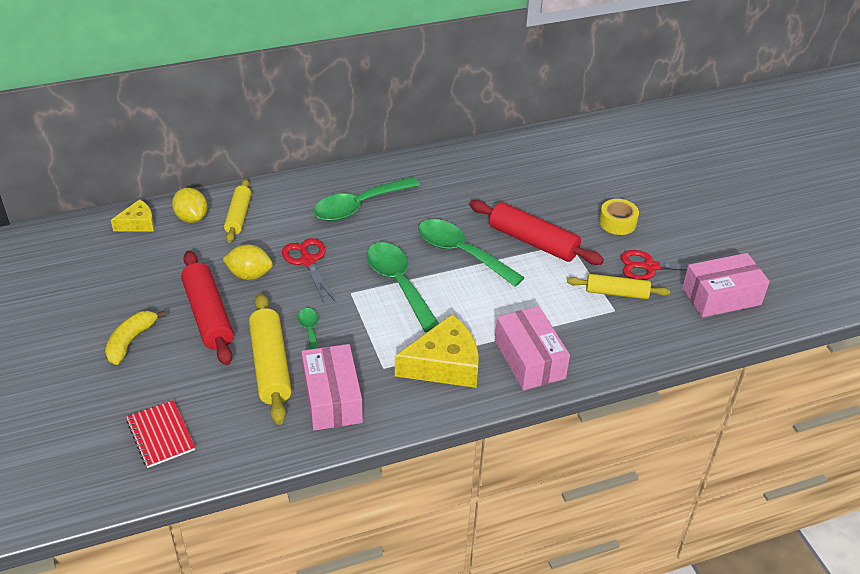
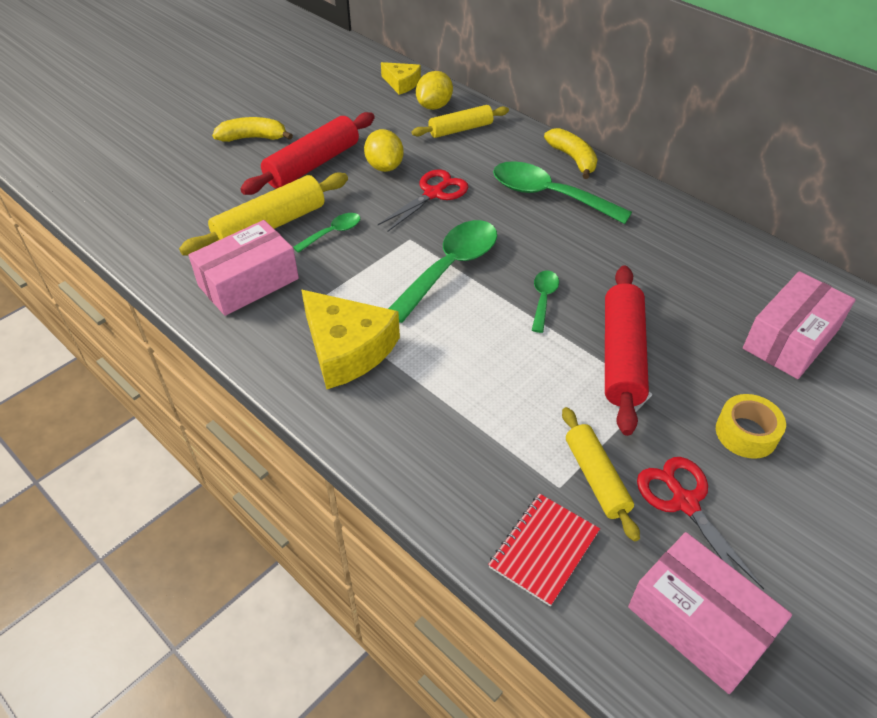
camera: 65 degrees right, 5 degrees up
red notebook [126,400,195,468] -> red notebook moved to [488,494,600,607]
green spoon [418,219,525,287] -> green spoon [532,271,559,333], size x0.50
pink box [495,306,570,390] -> pink box moved to [743,271,856,379]
none -> yellow banana [544,128,597,179]

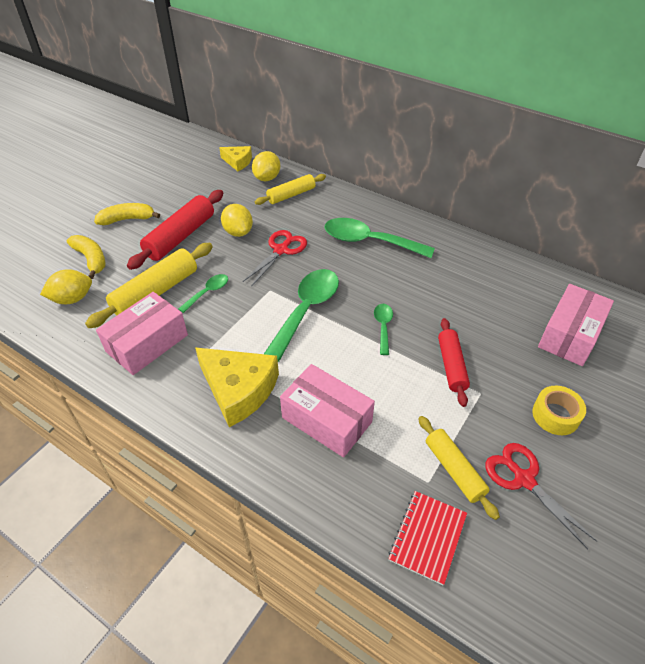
camera: 10 degrees left, 0 degrees up
yellow banana [544,128,597,179] -> yellow banana moved to [67,235,105,279]
red rolling pin [605,265,649,436] -> red rolling pin [438,318,470,407], size x0.64
pink box [628,532,792,694] -> pink box moved to [280,364,375,457]
none -> yellow lemon [40,269,92,304]

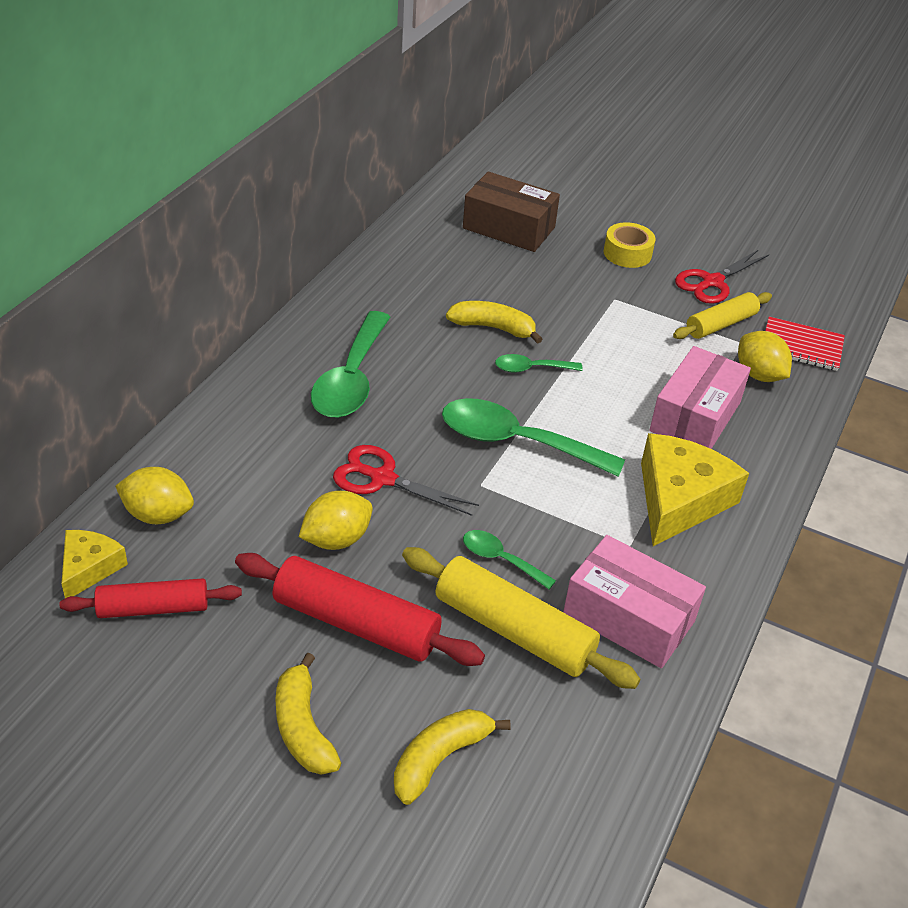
camera: 100 degrees left, 5 degrees down
yellow lemon [40,269,92,304] -> yellow lemon moved to [738,331,792,382]
yellow rolling pin [255,174,326,205] -> none
red rolling pin [438,318,470,407] -> red rolling pin moved to [59,578,242,618]
pink box [538,284,614,366] -> brown box [463,172,560,252]
none -> yellow banana [446,301,542,344]

